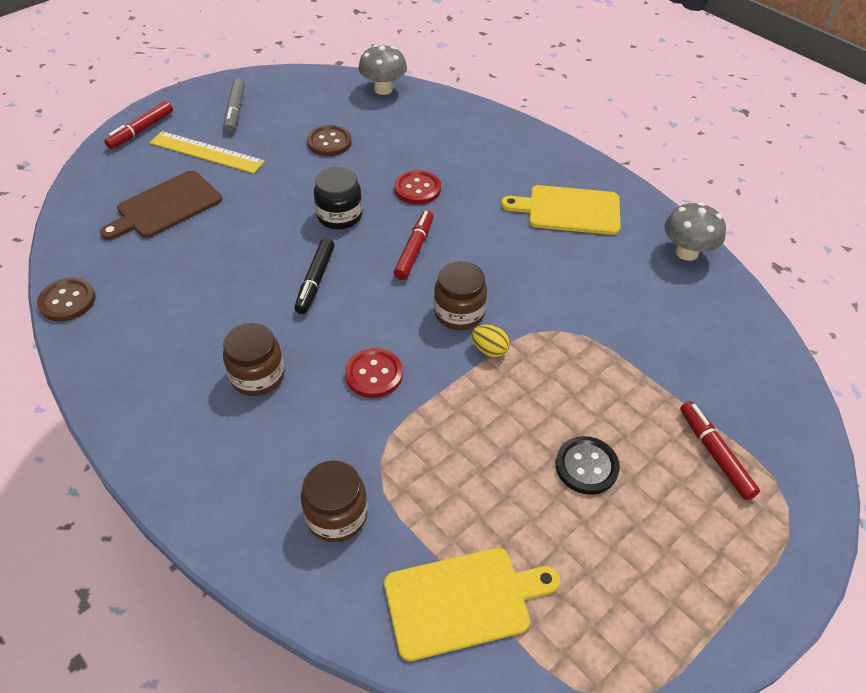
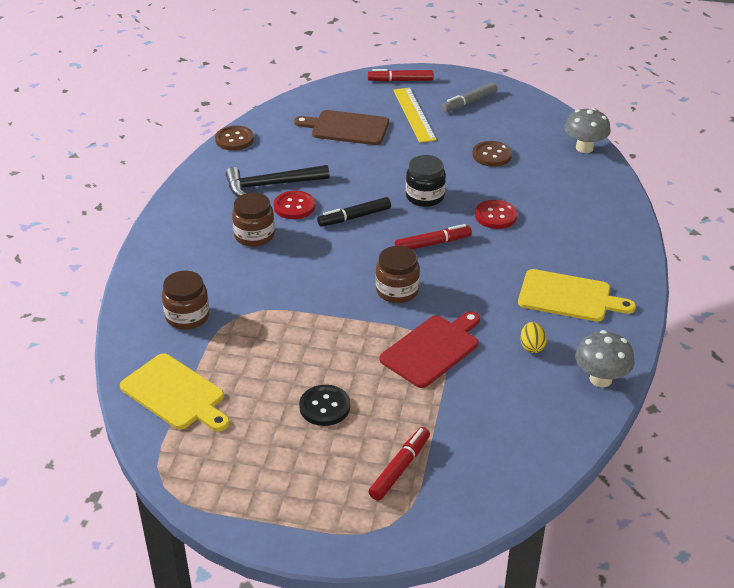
camera: 55 degrees right, 10 degrees down
red button [345,348,403,398] -> red button moved to [274,191,315,219]
yellow egg [472,325,510,357] -> yellow egg moved to [520,322,547,353]
yellow cutting board [501,185,620,235] -> yellow cutting board turned 135 degrees clockwise [518,269,636,322]
none -> black hammer [225,165,329,197]
none -> red cutting board [380,311,480,388]

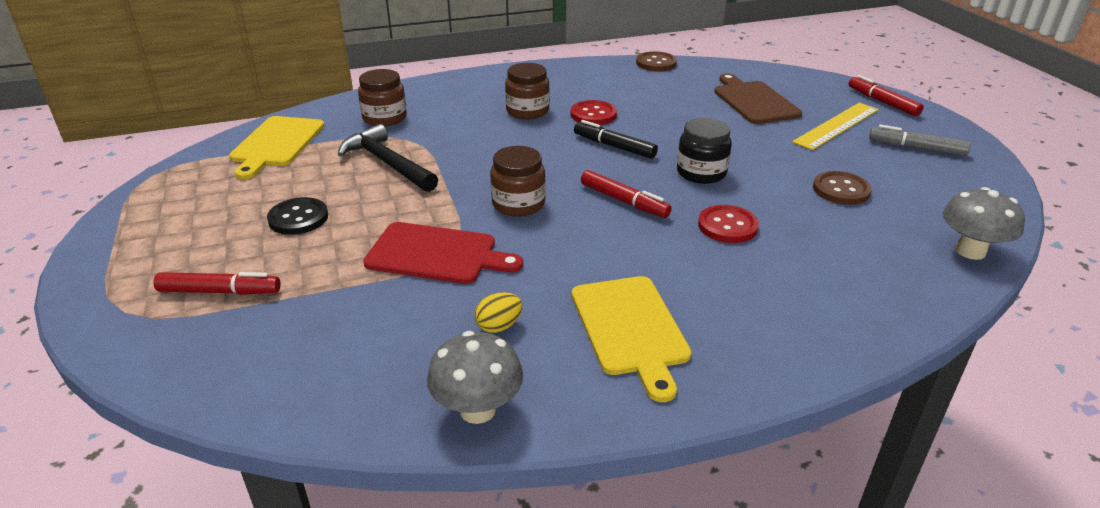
camera: 60 degrees right, 5 degrees down
black hammer [225,165,329,197] -> black hammer moved to [338,124,438,192]

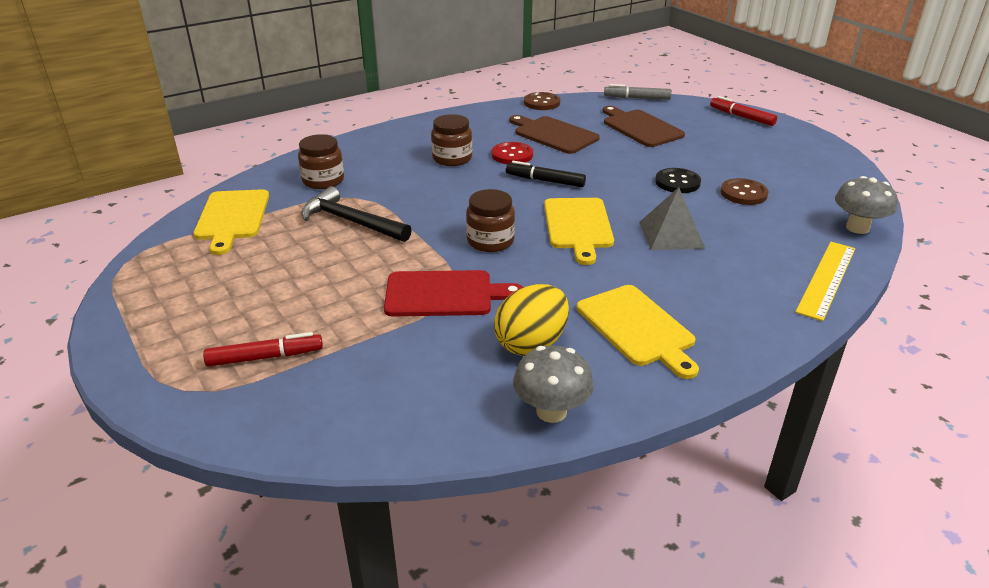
camera: 15 degrees left, 0 degrees up
black button [267,197,328,235] -> black button moved to [655,168,701,193]
yellow egg [475,292,522,333] -> yellow egg [494,284,569,356], size x1.97
red marker [581,170,672,218] -> yellow cutting board [544,198,614,265]
black jar [677,118,732,184] -> none
red button [698,205,759,243] -> grey pyramid [639,187,705,250]
yellow ruler [792,103,879,150] -> yellow ruler moved to [795,242,855,321]
grey marker [869,125,971,156] -> grey marker moved to [604,84,672,100]
none -> brown cutting board [509,115,600,154]

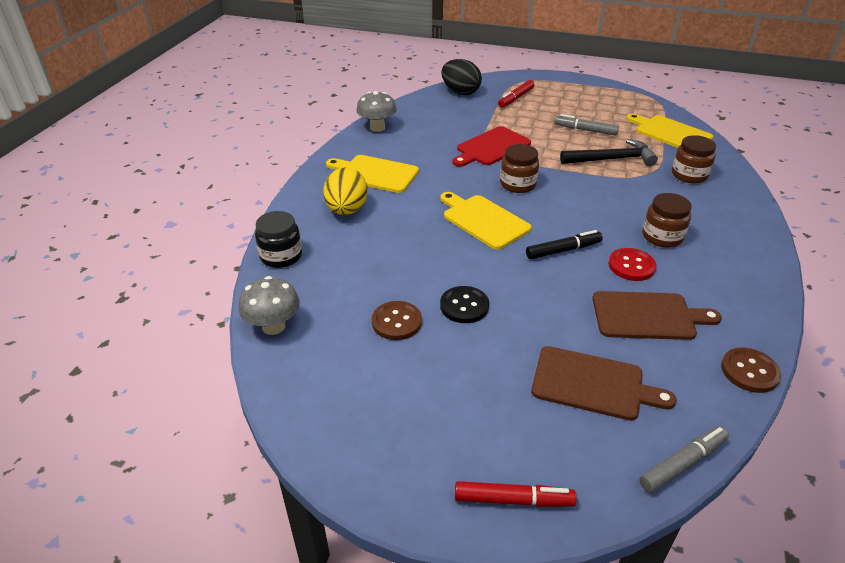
camera: 140 degrees right, 5 degrees up
yellow egg [494,284,569,356] -> yellow egg moved to [323,167,368,215]
grey pyramid [639,187,705,250] -> none
yellow ruler [795,242,855,321] -> black jar [255,211,302,268]
none -> black egg [441,59,482,95]
none -> grey marker [554,114,619,136]

